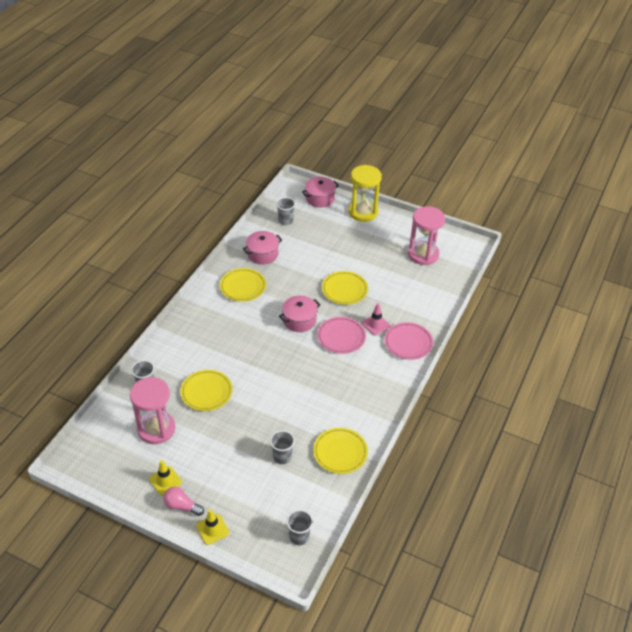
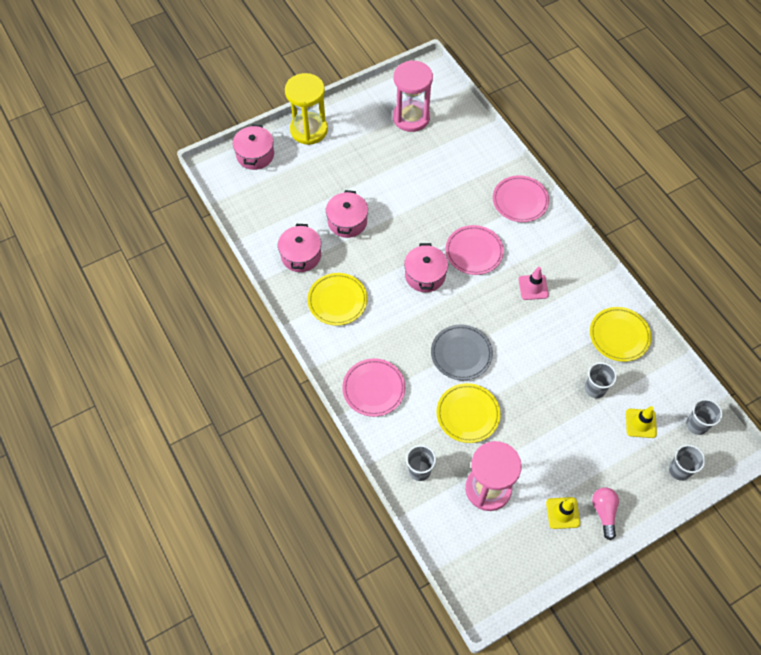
camera: 55 degrees left, 15 degrees up
pink light bulb [163,487,204,516] -> pink light bulb turned 120 degrees clockwise [592,487,619,540]
yellow traffic cone [196,509,229,545] -> yellow traffic cone moved to [626,406,657,438]
grey cup [276,197,295,225] -> grey cup moved to [669,445,705,481]
yellow plate [322,271,368,305] -> none
pink traffic cone [362,303,390,336] -> pink traffic cone moved to [519,267,549,300]
none -> pink pot [326,190,368,238]
none -> pink plate [342,359,405,417]
none -> grey plate [431,324,493,380]

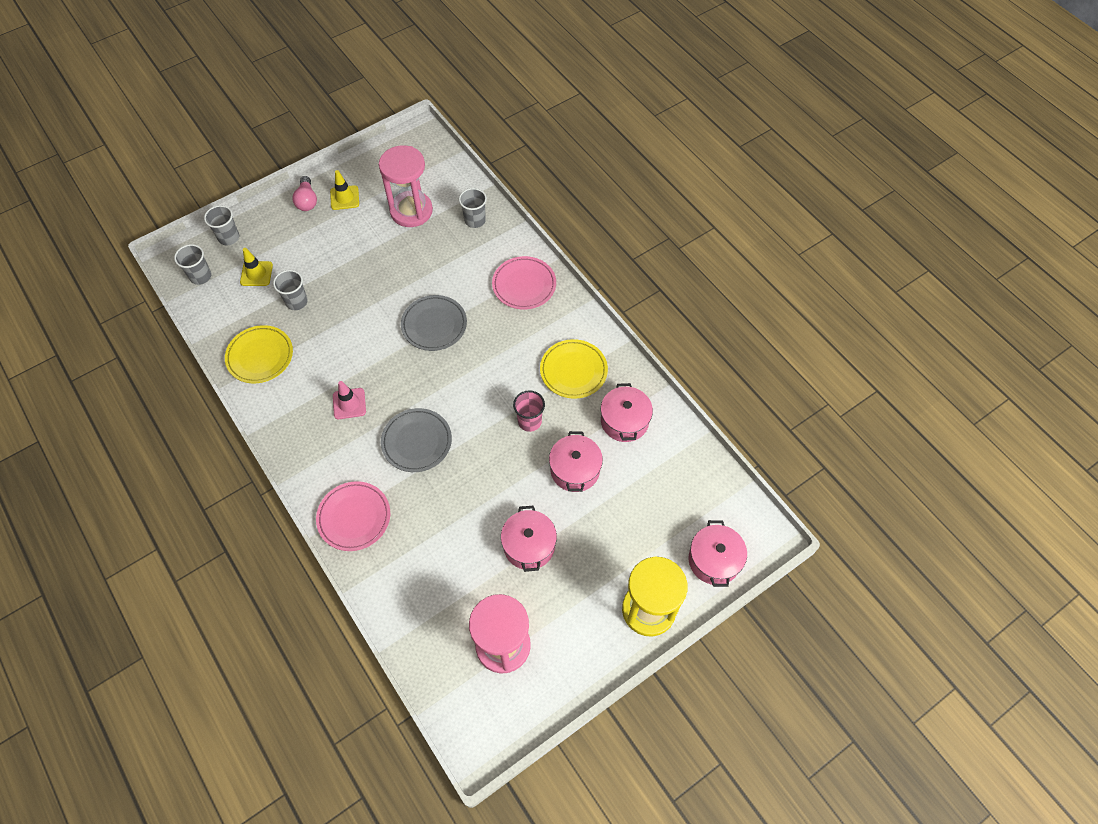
camera: 175 degrees right, 0 degrees up
pink pot [404,243,448,292] -> pink pot moved to [501,506,557,572]
yellow plate [436,383,501,443] -> none
pink plate [445,225,504,275] -> grey plate [381,408,452,472]
none -> pink cup [513,390,545,432]

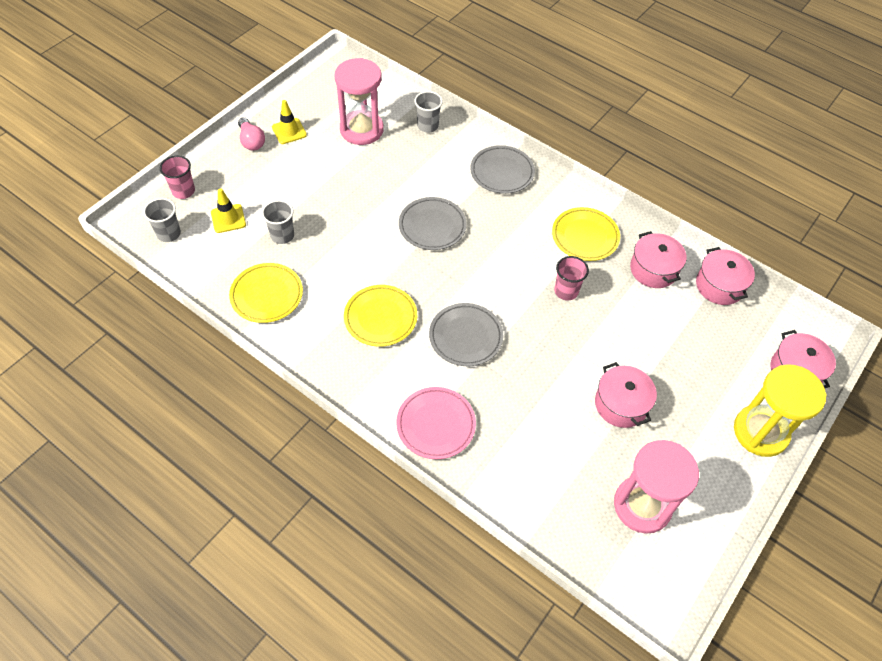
camera: 20 degrees left, 5 degrees down
grey cup [204,205,239,245] -> pink cup [160,156,195,199]
pink traffic cone [333,381,366,419] -> yellow plate [344,285,417,347]
pink plate [492,256,556,310] -> grey plate [470,145,535,194]
pink pot [549,431,603,492] -> pink pot moved to [696,247,755,305]

